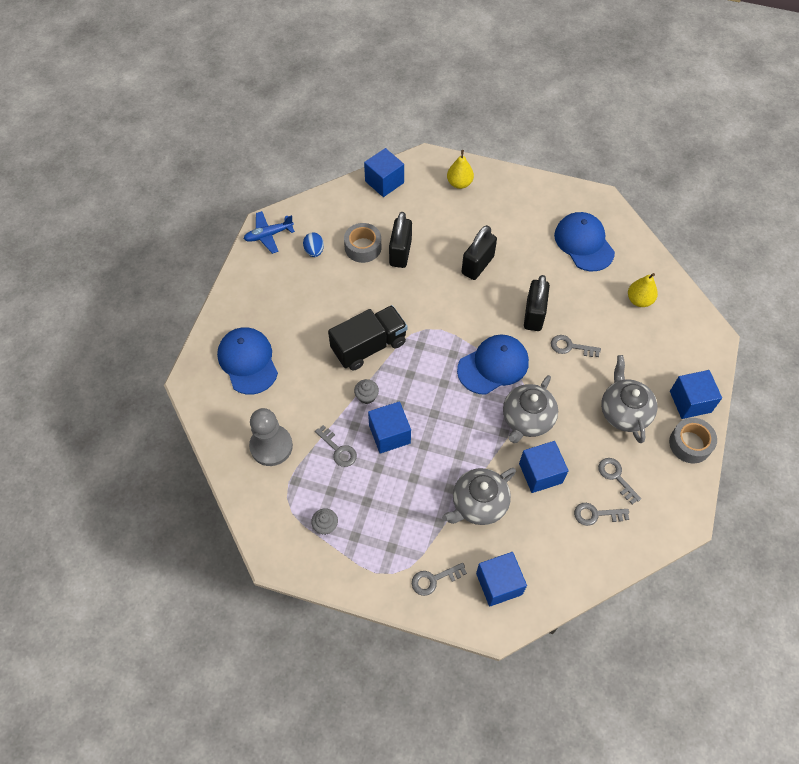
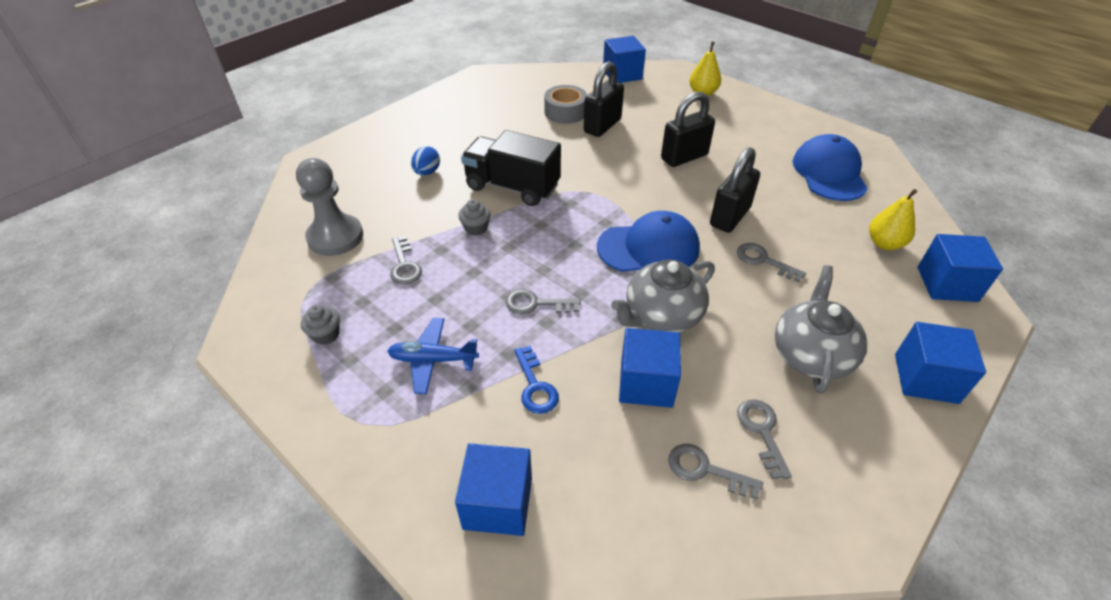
camera: 25 degrees right, 15 degrees down
blue cap [217,327,278,395] -> none
blue plane [244,211,295,254] -> blue plane moved to [387,318,479,394]
blue egg [303,232,324,257] -> blue egg moved to [411,146,440,176]
black truck [328,305,408,371] -> black truck turned 150 degrees counterclockwise [461,130,561,206]
blue cube [368,401,411,454] -> blue cube moved to [917,234,1003,302]
grey key [412,563,467,596] -> grey key moved to [506,289,581,314]
grey teapot [442,468,516,525] -> blue key [514,346,559,414]
grey tape [669,418,717,463] -> none

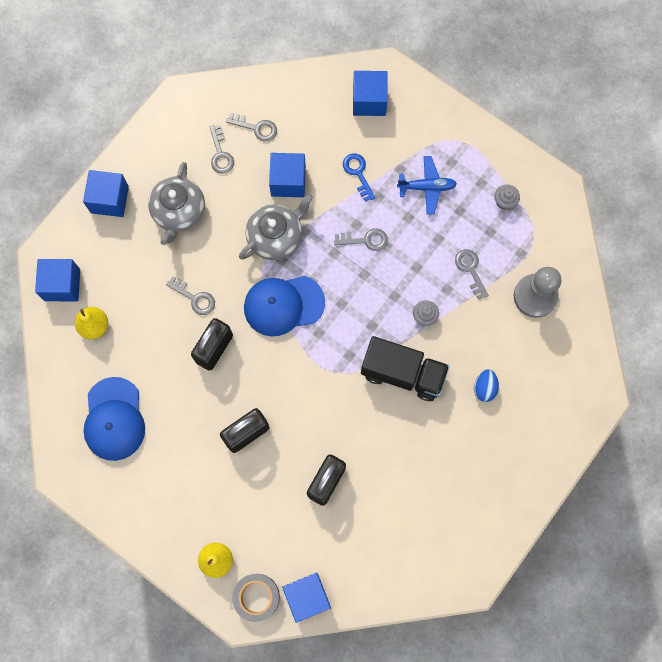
camera: 175 degrees right, 30 degrees up
grey tape [544,85,587,124] -> grey tape moved to [232,574,280,622]

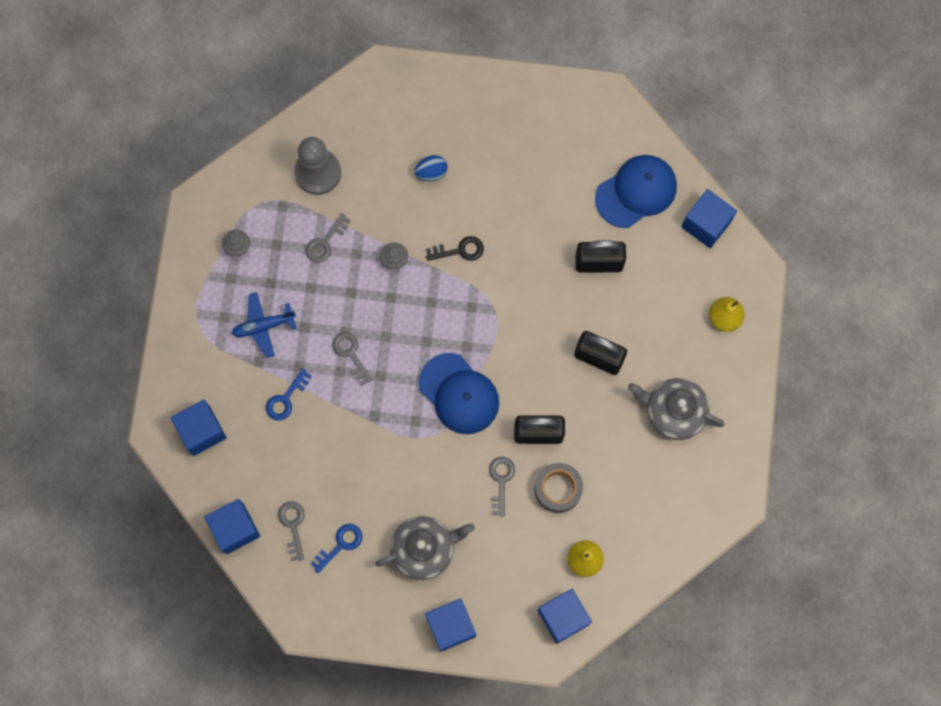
camera: 120 degrees left, 0 degrees up
blue cap [83,377,145,461] -> blue cap moved to [595,155,677,228]
grey key [210,125,234,174] -> blue key [310,524,362,573]
grey tape [232,574,280,622] -> grey tape moved to [535,463,583,513]
grey teapot [239,194,313,260] -> grey teapot moved to [628,378,725,440]
blue cube [269,153,306,197] -> blue cube moved to [204,499,260,554]
black truck [361,336,450,401] -> black key [426,236,484,261]
blue plane [397,156,457,215] -> blue plane turned 75 degrees counterclockwise [232,292,296,358]

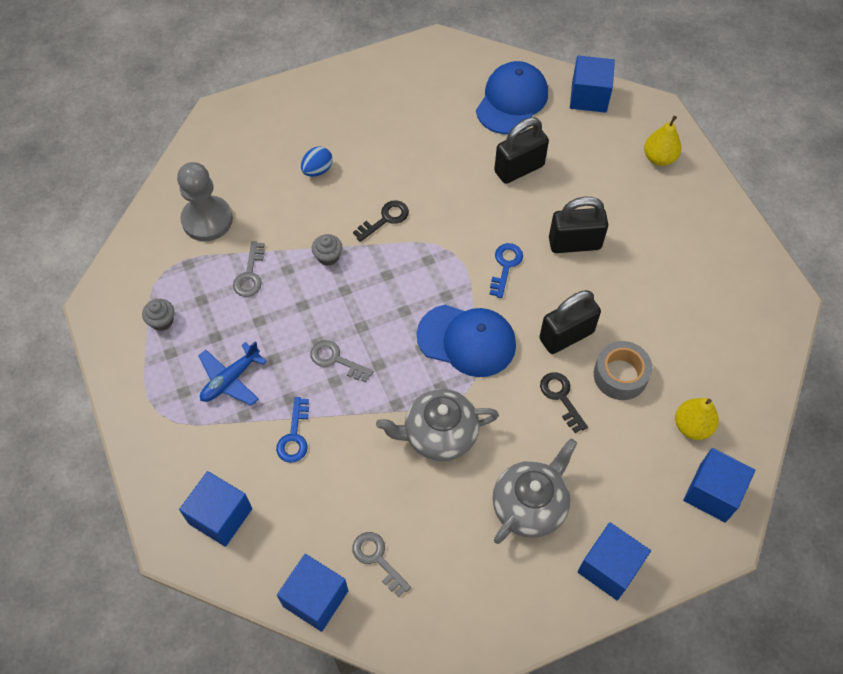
camera: 30 degrees left, 15 degrees down
blue key [310,524,362,573] -> blue key moved to [490,243,523,298]
grey key [489,457,515,516] -> black key [540,372,588,433]
grey teapot [628,378,725,440] -> grey teapot moved to [376,389,499,462]

